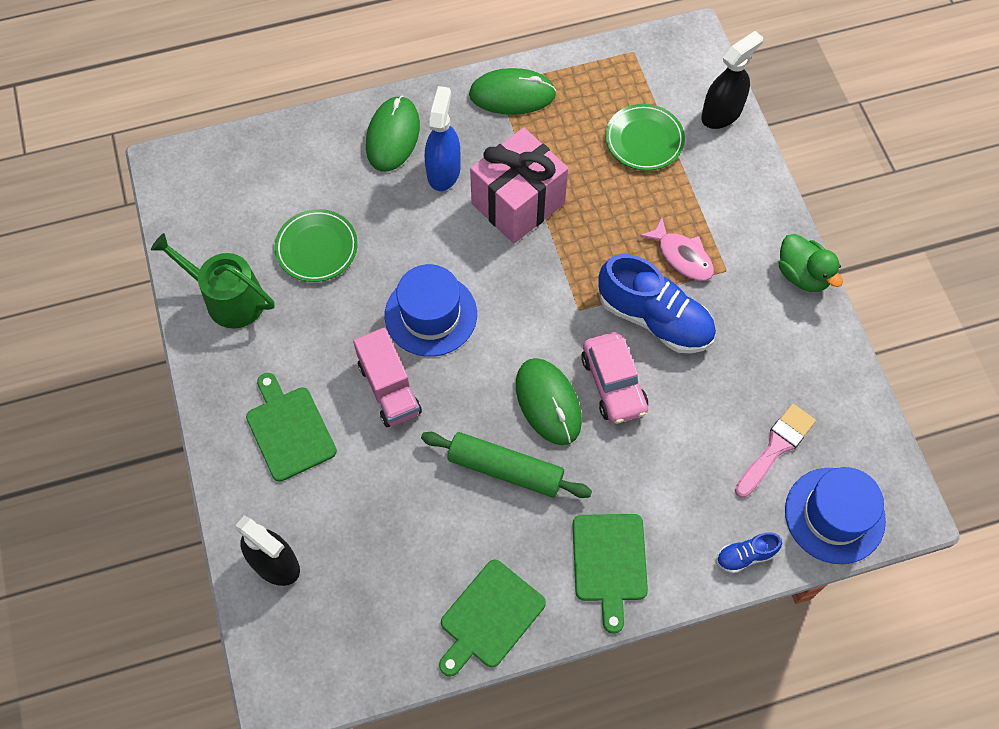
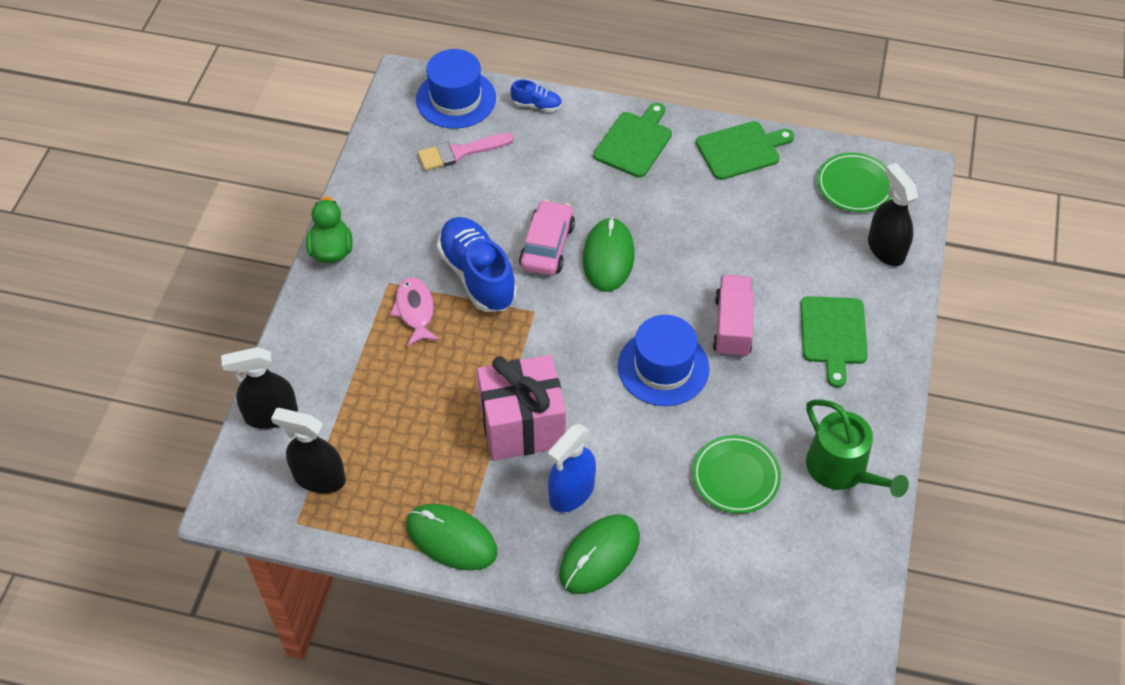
camera: 150 degrees left, 10 degrees down
green rolling pin [421,432,592,498] -> none
green plate [605,104,685,171] -> green plate moved to [817,152,892,212]
none -> black spray bottle [271,408,346,493]

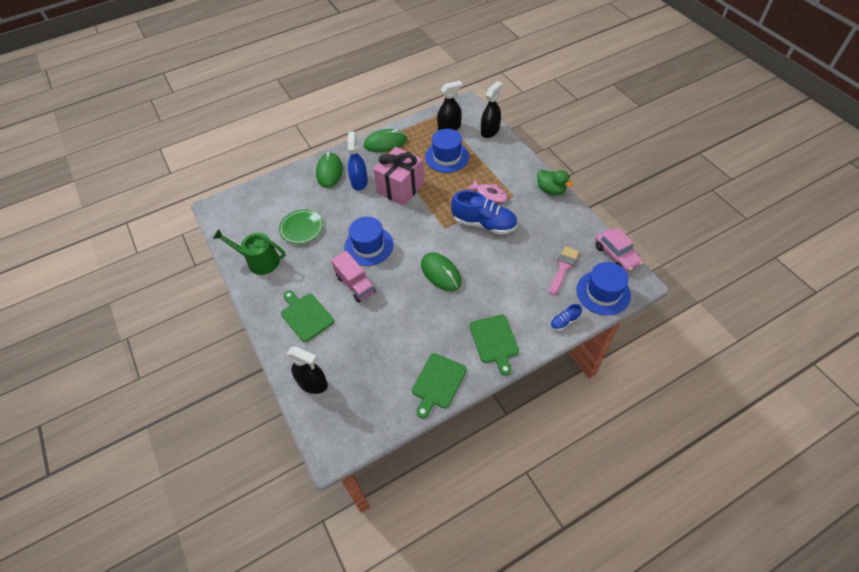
camera: 140 degrees right, 0 degrees up
pink car [519,200,575,275] -> pink car moved to [595,228,643,272]
green plate [817,152,892,212] -> none
none -> blue hat [425,129,469,173]

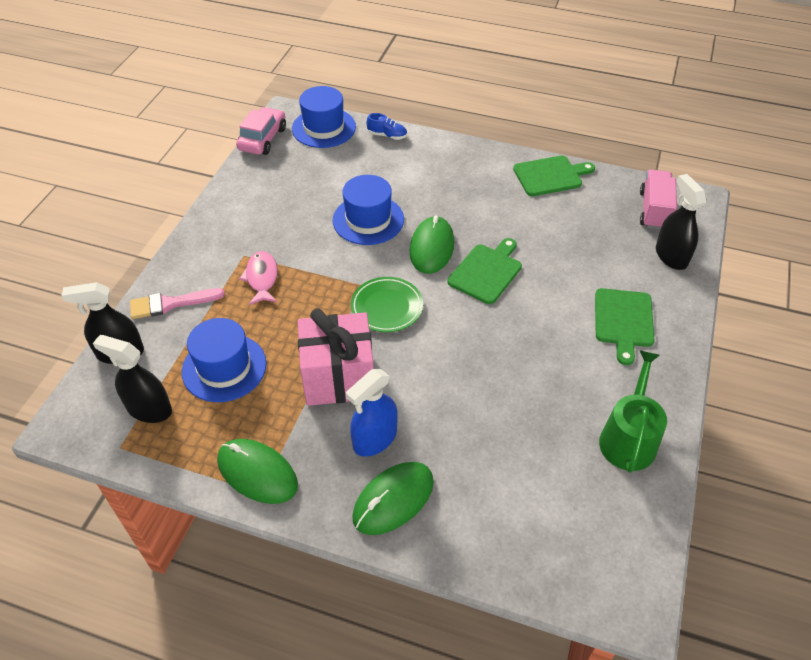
camera: 135 degrees left, 5 degrees down
green watering can [213,229,285,275] -> green watering can turned 135 degrees counterclockwise [599,350,667,473]
green plate [279,210,323,244] -> green plate moved to [351,277,423,332]
pink truck [331,251,376,302] -> pink truck moved to [640,170,677,230]
blue hat [344,217,393,266] -> blue hat moved to [333,175,404,245]
blue shoe [451,190,517,235] -> none
green cutting board [470,315,519,376] -> green cutting board moved to [447,238,522,304]
green duck [537,169,573,195] -> none
pink brush [549,246,579,295] -> pink brush moved to [130,288,225,319]

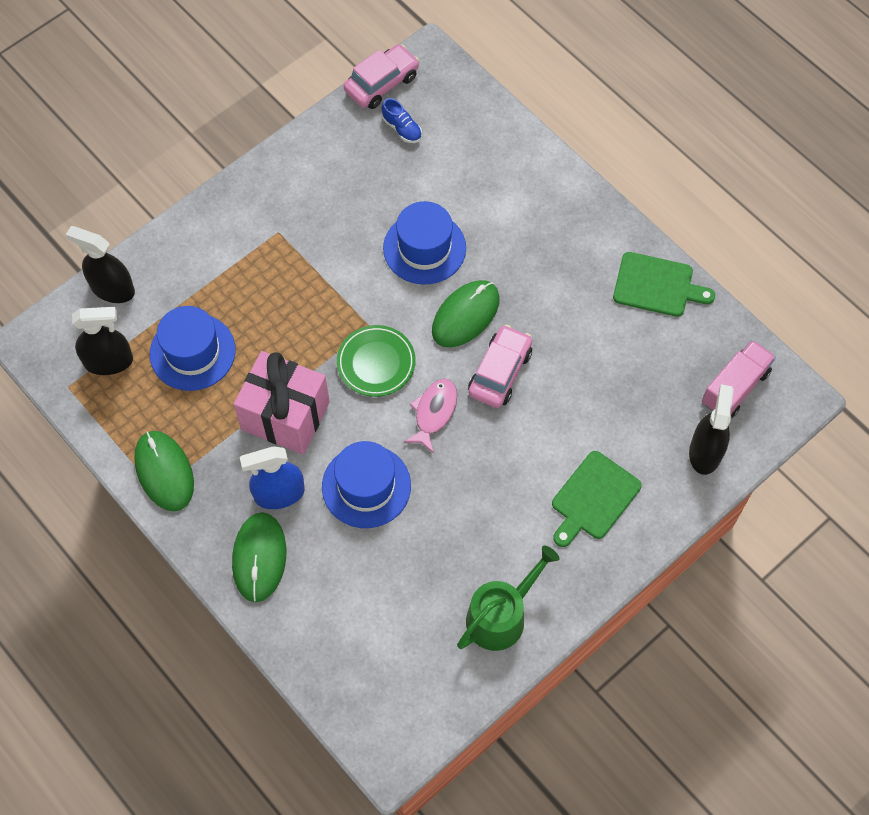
camera: 30 degrees right, 15 degrees up
black spray bottle [93,335,172,423] -> black spray bottle turned 120 degrees clockwise [72,307,133,375]
pink brush [130,288,225,319] -> none
pink fish [239,251,278,305] -> pink fish moved to [404,379,457,453]
blue hat [292,86,356,148] -> blue hat moved to [322,441,411,528]
green mouse [352,462,434,535] -> green mouse turned 75 degrees counterclockwise [232,512,286,602]
blue shoe [367,113,407,140] -> blue shoe moved to [382,98,422,143]
green cutting board [447,238,522,304] -> pink car [468,325,532,408]

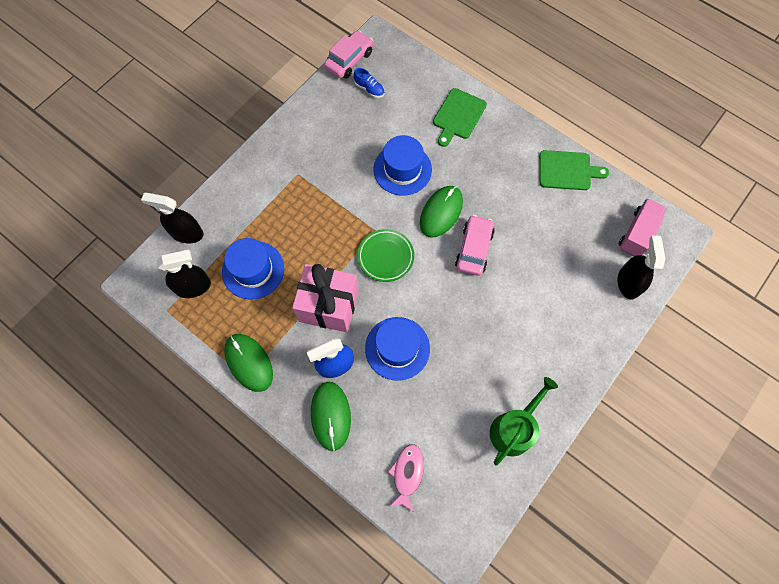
camera: 10 degrees left, 5 degrees up
pink fish [404,379,457,453] -> pink fish moved to [388,444,424,512]
green cutting board [552,451,642,547] -> green cutting board moved to [433,88,487,147]

